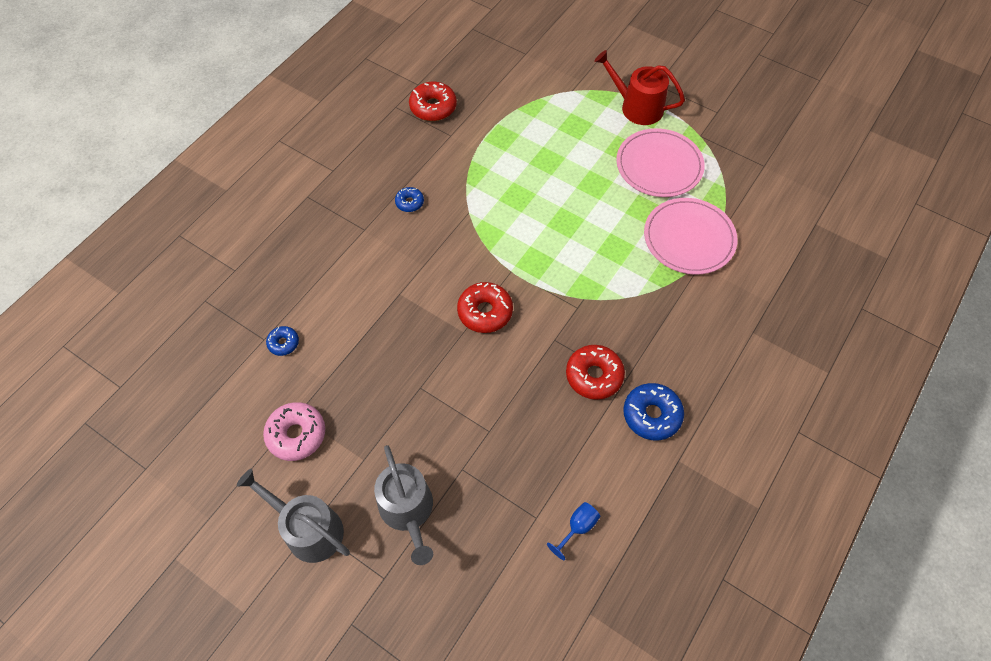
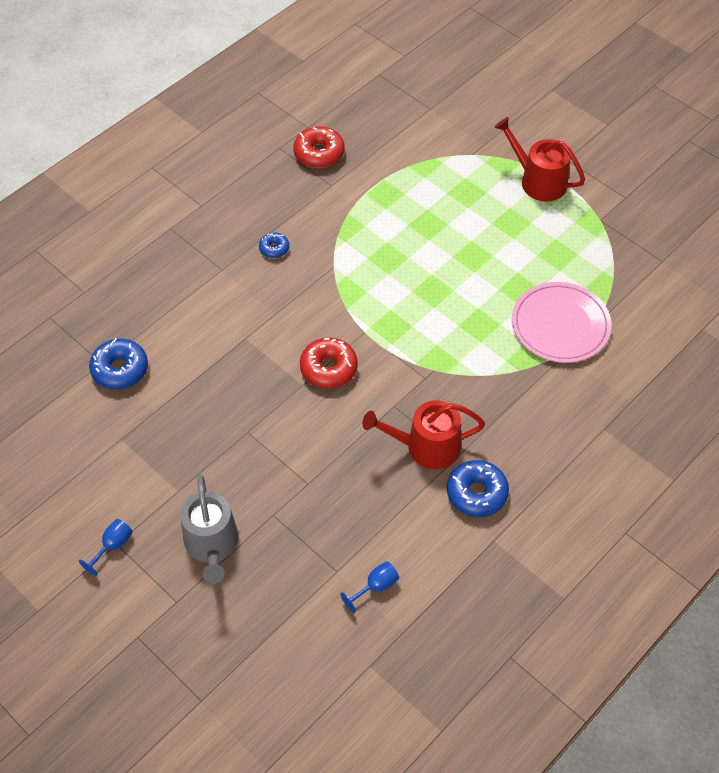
camera: 10 degrees right, 5 degrees down
grey watering can [237,469,350,563] -> blue goblet [79,519,133,576]
pink donut [263,402,325,461] -> none
blue donut [266,326,299,356] -> blue donut [89,338,148,390], size x1.77
red donut [566,345,625,400] -> red watering can [362,400,485,469]
pink plate [616,128,705,197] -> none

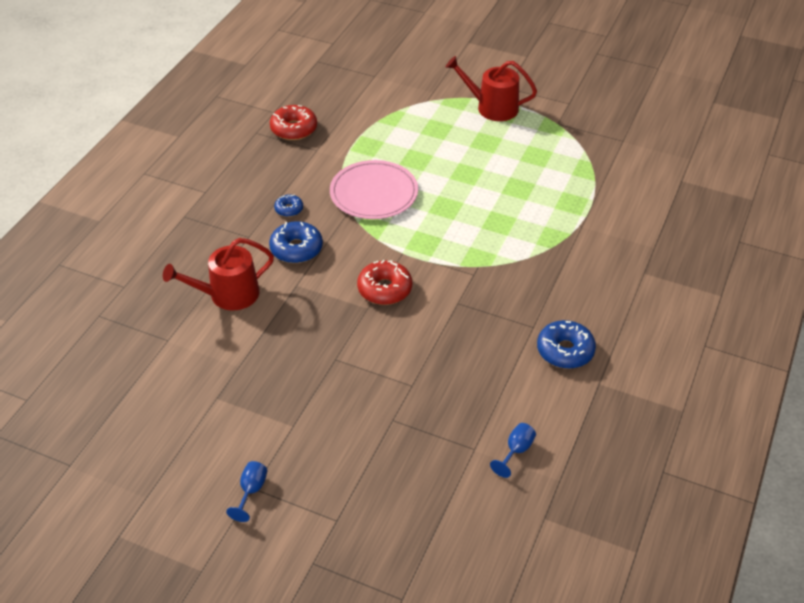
camera: 20 degrees left, 10 degrees down
blue donut [89,338,148,390] -> blue donut moved to [269,221,323,263]
grey watering can [181,474,239,584] -> none
red watering can [362,400,485,469] -> red watering can moved to [163,238,274,311]
pink plate [512,282,612,363] -> pink plate moved to [330,160,418,219]

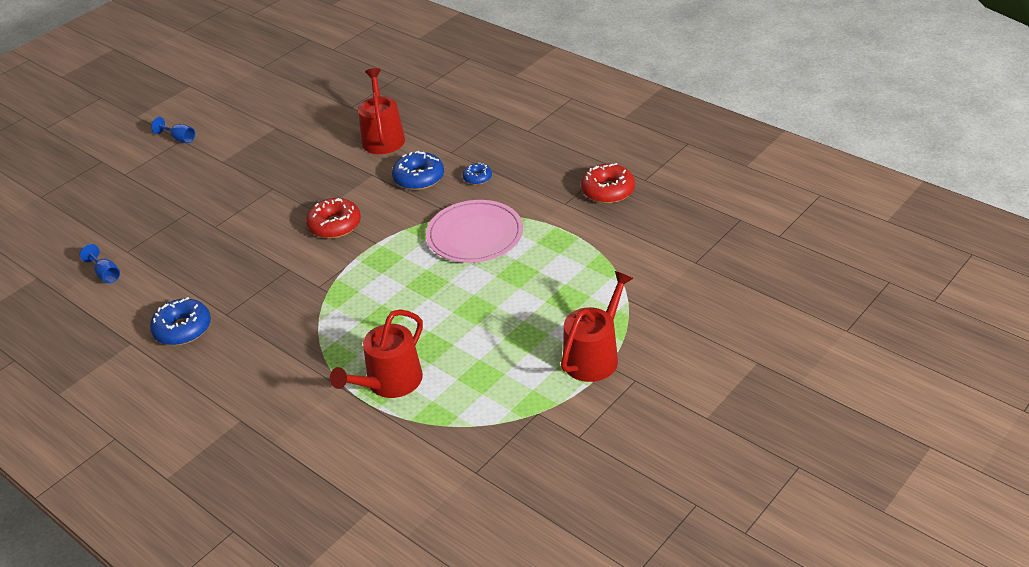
camera: 110 degrees right, 5 degrees down
none -> red watering can [330,309,423,398]

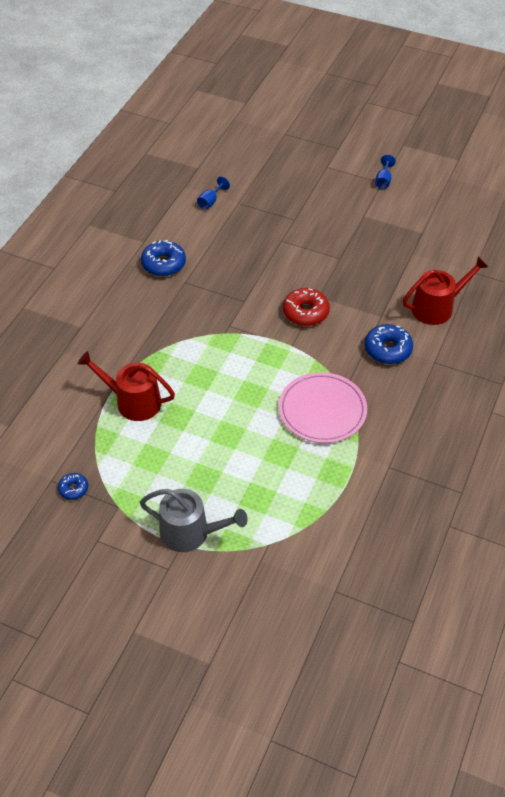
camera: 70 degrees right, 10 degrees up
blue donut [463,163,492,185] -> blue donut moved to [58,473,88,500]
red watering can [561,271,634,382] -> grey watering can [140,489,248,552]
red donut [581,163,635,204] -> none

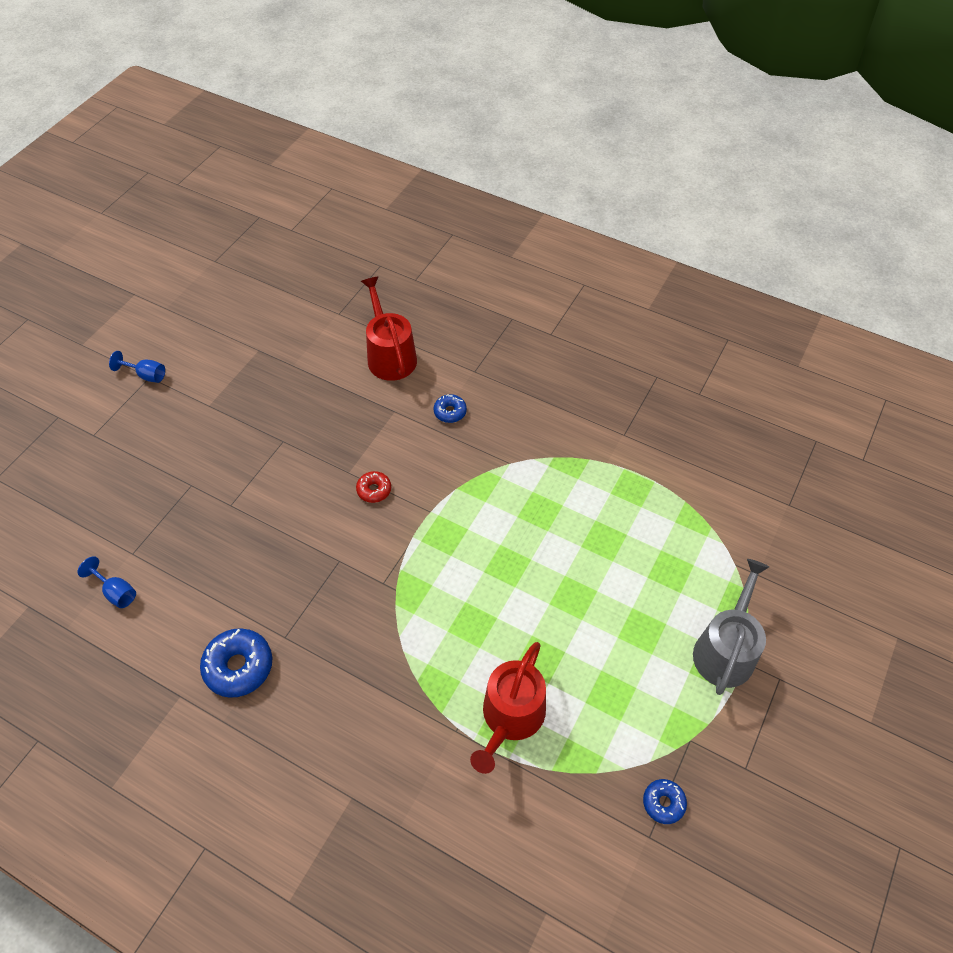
camera: 85 degrees left, 5 degrees up
pink plate [278,372,367,443] -> none
red donut [283,288,330,326] -> red donut [356,471,391,503], size x0.56
blue donut [365,324,413,364] -> blue donut [434,394,467,423], size x0.56

